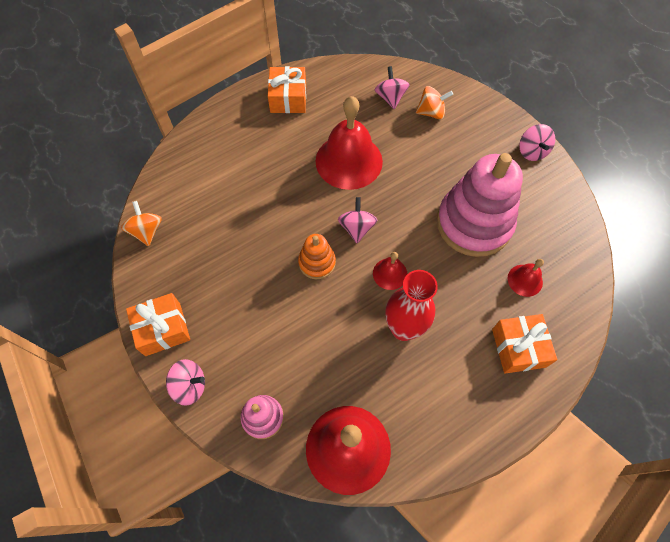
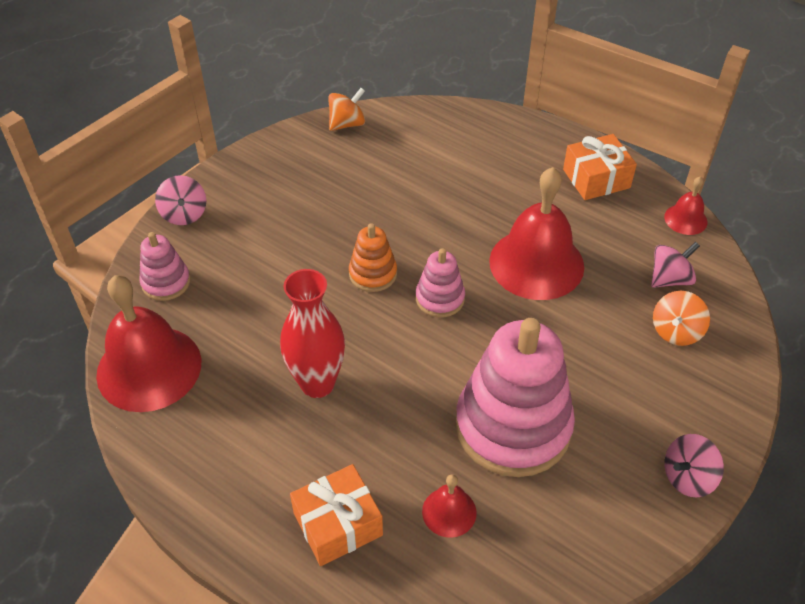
camera: 70 degrees right, 15 degrees down
orange gift [126,293,190,356] -> none
pink spinning top [338,197,377,243] -> pink stacking toy [416,248,465,317]
red bell [373,252,407,290] -> red bell moved to [664,177,708,235]
orange spinning top [416,86,453,119] -> orange spinning top turned 60 degrees clockwise [653,291,710,346]

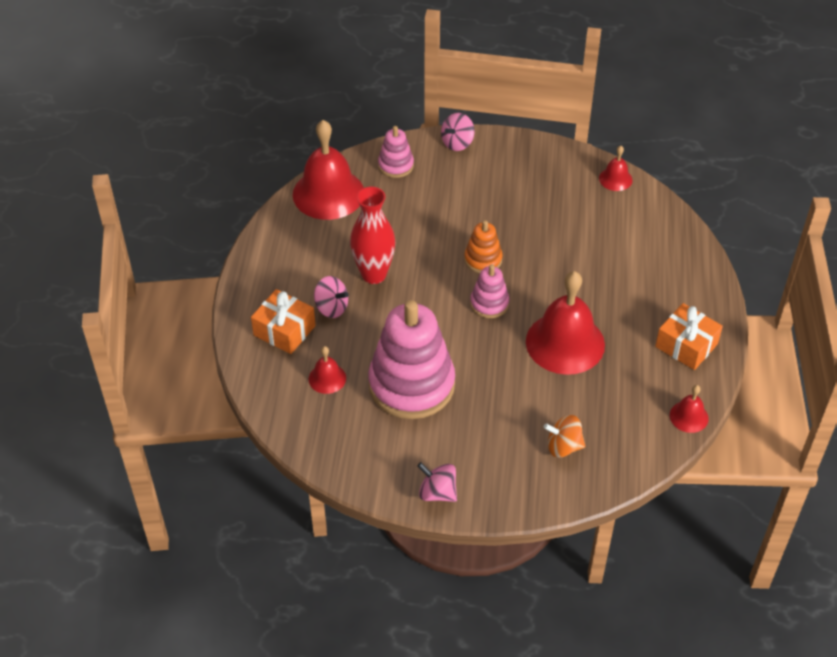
camera: 60 degrees right, 0 degrees up
orange spinning top [328,88,365,131] -> red bell [599,146,633,191]
pink spinning top [651,242,700,288] -> pink spinning top moved to [314,276,349,318]

